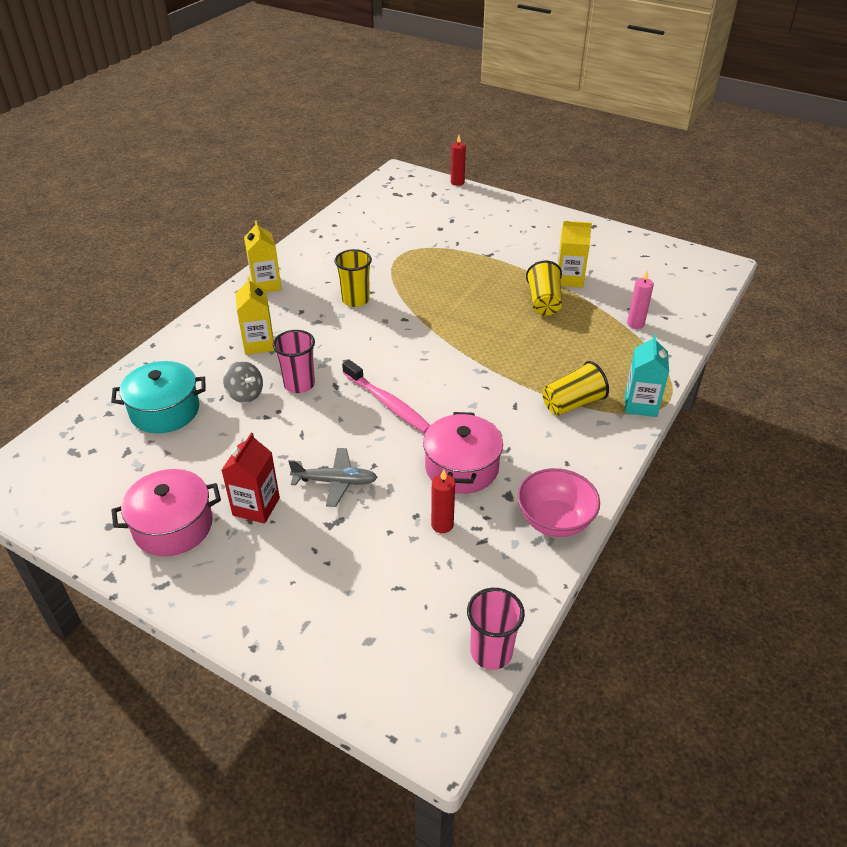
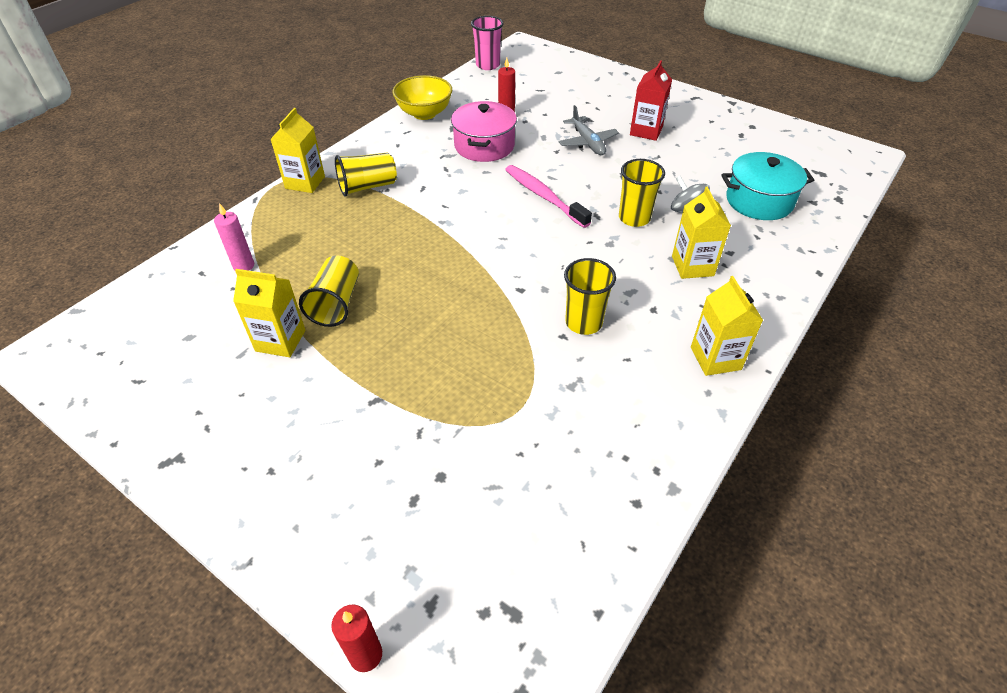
camera: 175 degrees left, 5 degrees up
pink pot [111,469,221,556] -> none
pink cup [273,330,315,393] -> yellow cup [619,159,665,227]
grey plane [288,448,378,507] -> grey plane turned 120 degrees counterclockwise [559,105,619,155]
pink bowl [517,468,600,537] -> yellow bowl [393,75,452,120]
turquoise carton [625,334,669,417] -> yellow carton [270,108,325,193]

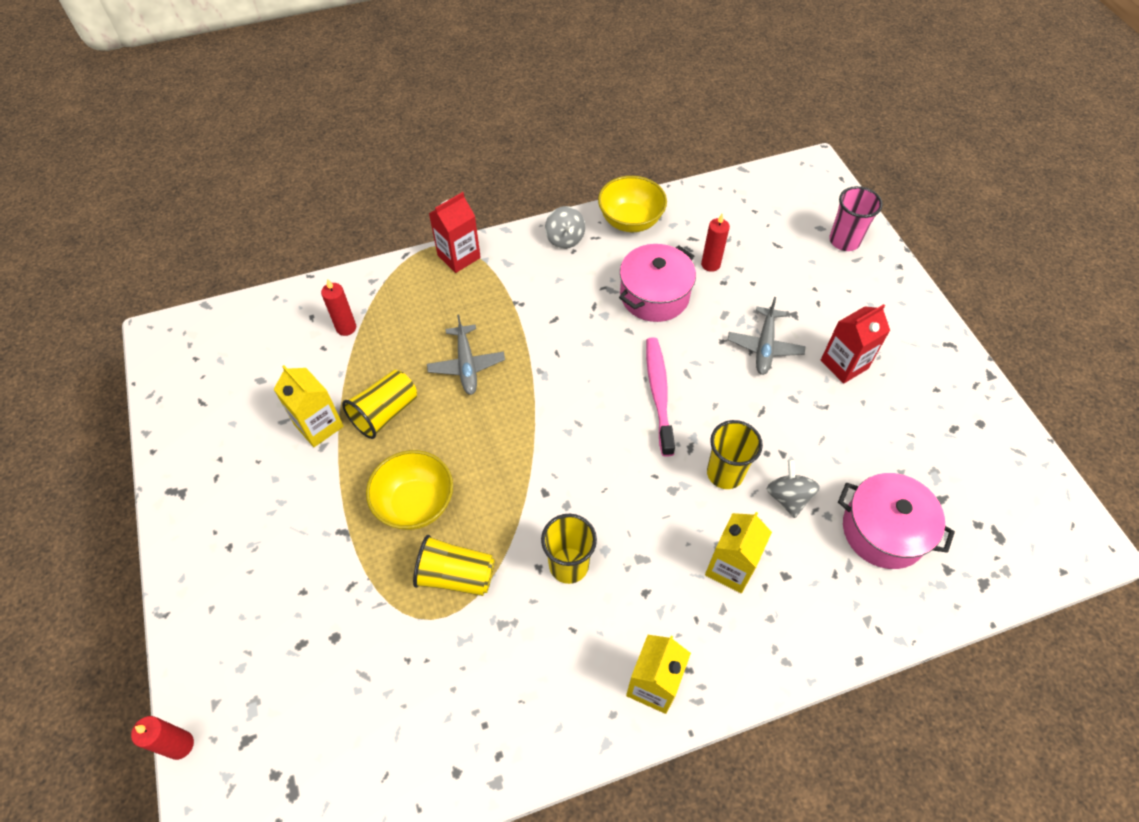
camera: 35 degrees right, 10 degrees up
pink candle [214,203,254,271] -> red candle [321,279,356,336]
yellow carton [270,108,325,193] -> red carton [429,192,481,273]
yellow cup [335,152,397,197] -> yellow cup moved to [413,535,495,596]
pink cup [471,16,504,70] -> pink cup moved to [829,186,883,251]
turquoise pot [721,152,814,220] -> pink pot [838,473,955,569]
none -> yellow bowl [366,450,453,530]
none -> grey plane [427,315,505,395]
none -> grey spinning top [545,206,585,249]

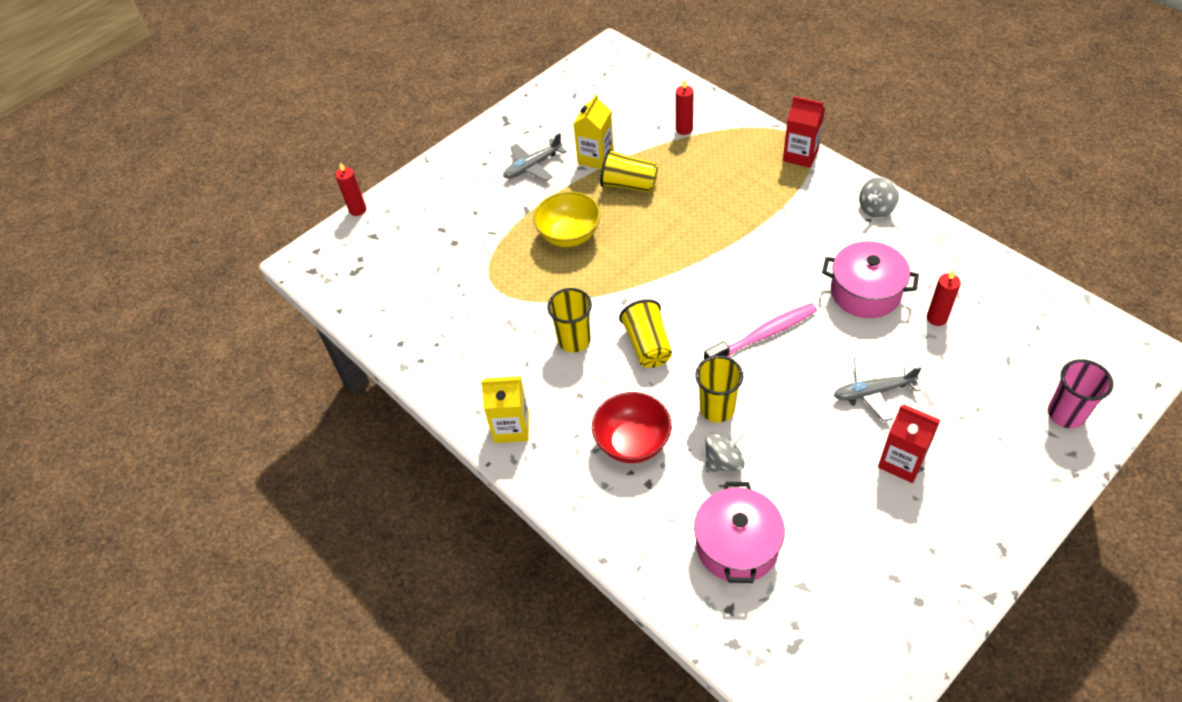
camera: 70 degrees right, 5 degrees down
yellow cup [413,535,495,596] -> yellow cup moved to [619,299,672,368]
grey plane [427,315,505,395] -> grey plane moved to [503,133,567,181]
yellow bowl [598,176,667,232] -> none
yellow carton [705,512,772,593] -> red bowl [592,392,672,463]

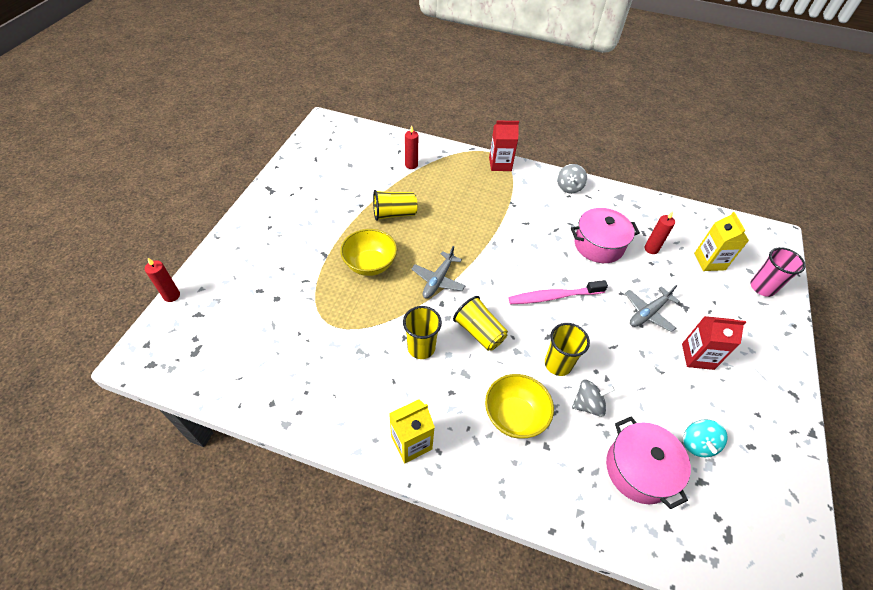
camera: 35 degrees left, 0 degrees up
grey plane [503,133,567,181] -> grey plane moved to [412,246,466,299]
yellow carton [573,94,614,169] -> yellow carton moved to [694,212,749,271]
red bowl [592,392,672,463] -> yellow bowl [485,374,554,439]
pink toothbrush [704,303,817,360] -> pink toothbrush turned 135 degrees counterclockwise [508,280,608,304]
grey spinning top [705,430,745,473] -> grey spinning top turned 45 degrees clockwise [572,379,615,417]
none -> turquoise spinning top [683,419,728,457]

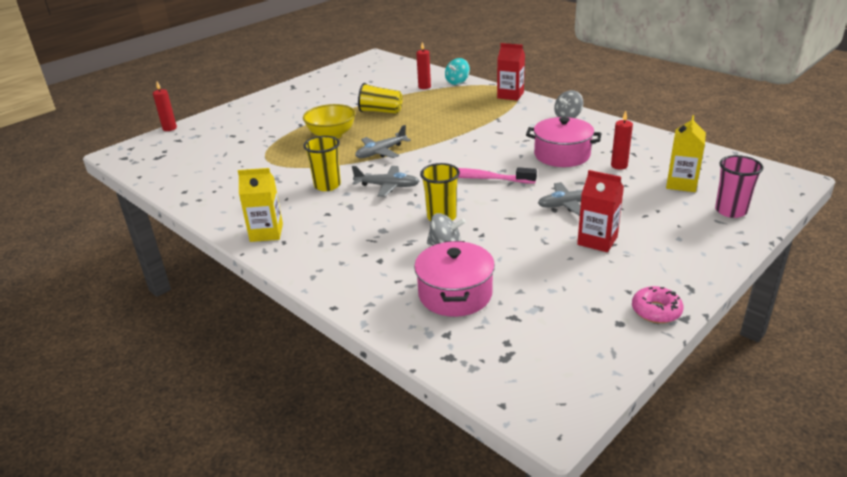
camera: 30 degrees right, 20 degrees down
yellow cup [453,296,508,351] -> grey plane [352,166,420,197]
yellow bowl [485,374,554,439] -> none
turquoise spinning top [683,419,728,457] -> turquoise spinning top moved to [445,58,470,85]
none -> pink donut [632,286,684,323]

